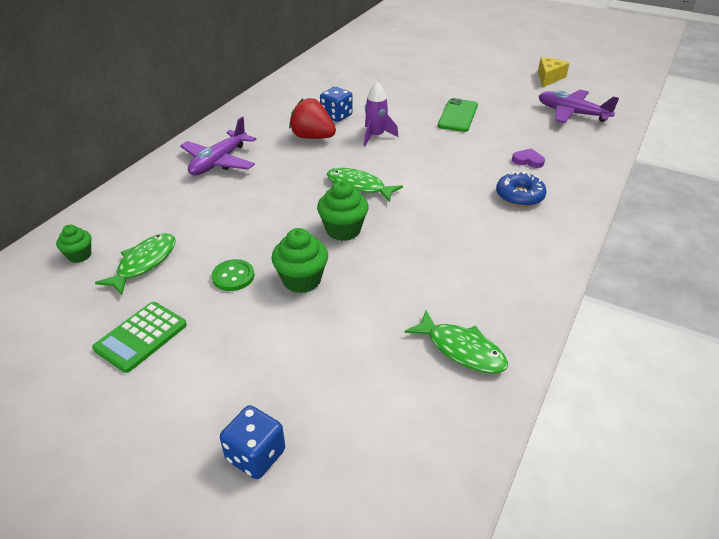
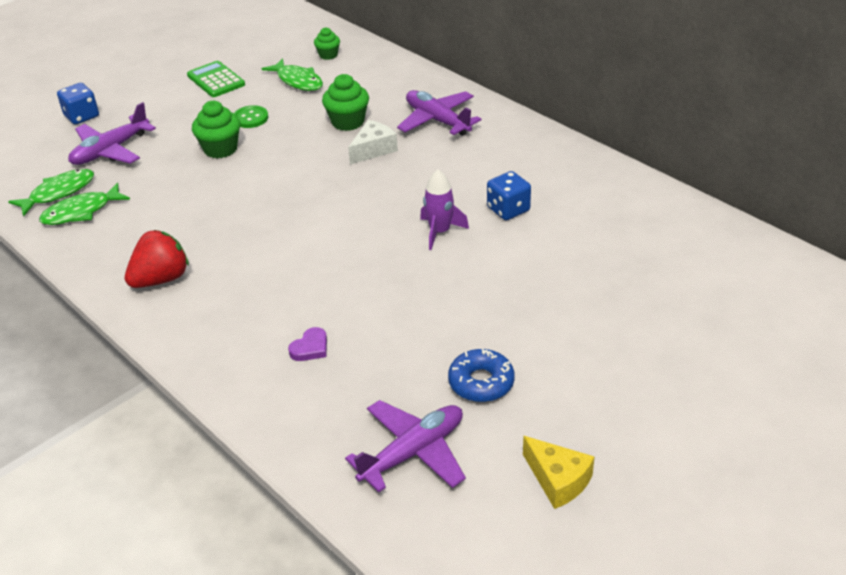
camera: 110 degrees right, 0 degrees up
red strawberry [289,98,336,139] -> red strawberry moved to [125,230,189,288]
green cupcake [317,180,369,241] -> green cupcake moved to [322,74,369,131]
green fish [327,168,403,202] -> green fish moved to [8,169,94,217]
green phone [438,98,478,132] -> none
blue donut [496,171,547,207] -> blue donut moved to [448,349,515,402]
none -> purple plane [68,102,156,165]
none -> white cheese [348,120,398,164]

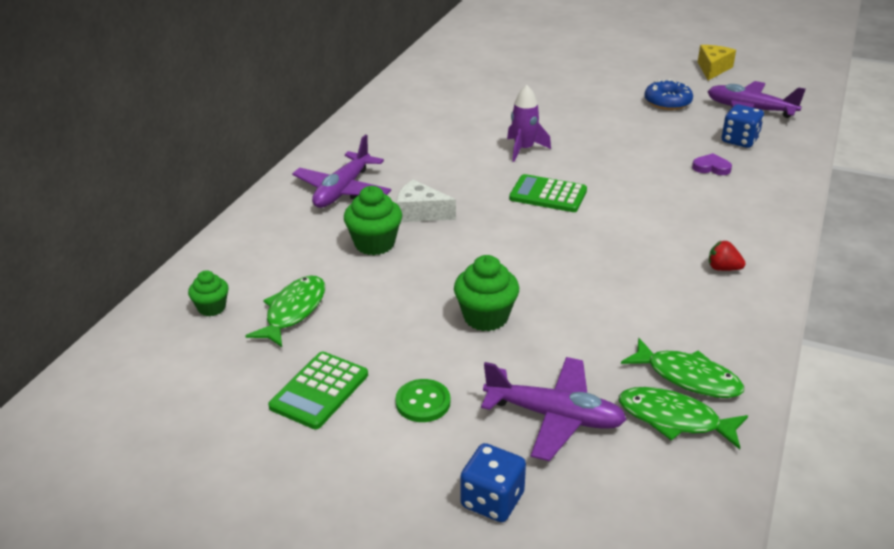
camera: 115 degrees left, 5 degrees down
red strawberry [125,230,189,288] -> red strawberry [709,241,746,271], size x0.52
green button [234,105,268,128] -> green button moved to [395,379,450,422]
blue dice [487,171,531,220] -> blue dice moved to [722,104,764,148]
none -> green calculator [509,174,587,212]

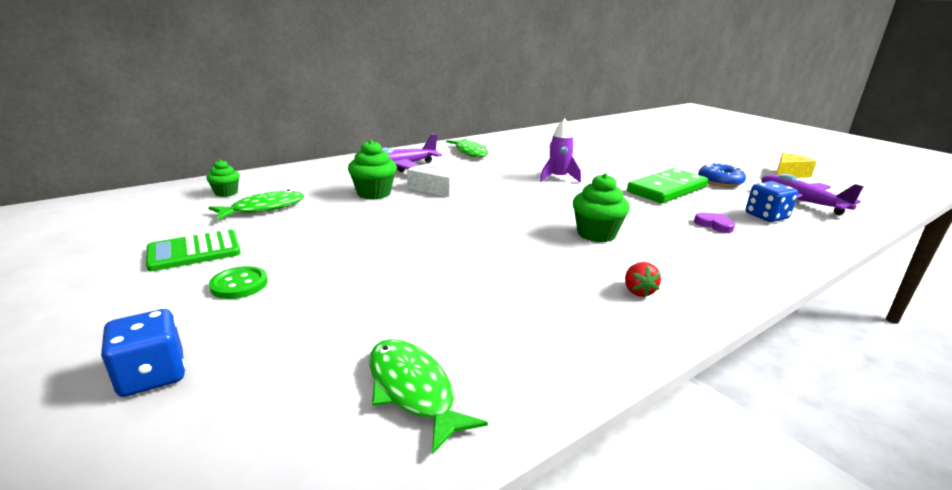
camera: 30 degrees right, 10 degrees down
green cupcake [454,255,519,331] -> green cupcake moved to [573,173,630,242]
purple plane [481,357,627,461] -> none
green calculator [509,174,587,212] -> none
green fish [621,338,744,398] -> green fish moved to [446,139,488,157]
red strawberry [709,241,746,271] -> red strawberry turned 150 degrees counterclockwise [625,262,661,297]
none -> green domino [627,168,708,203]

